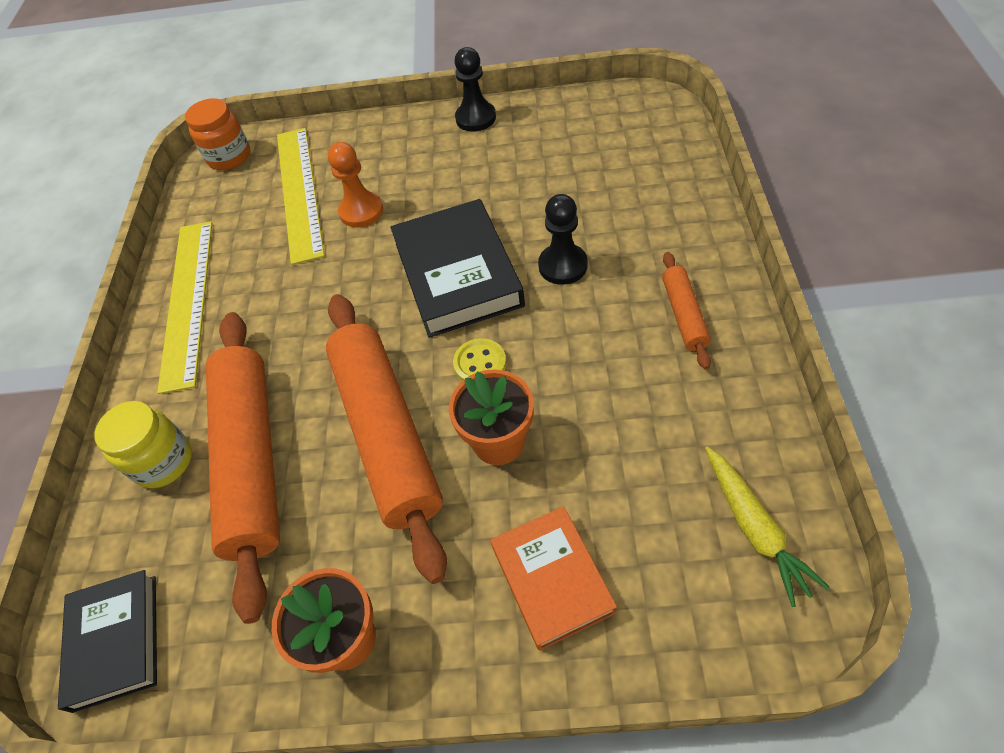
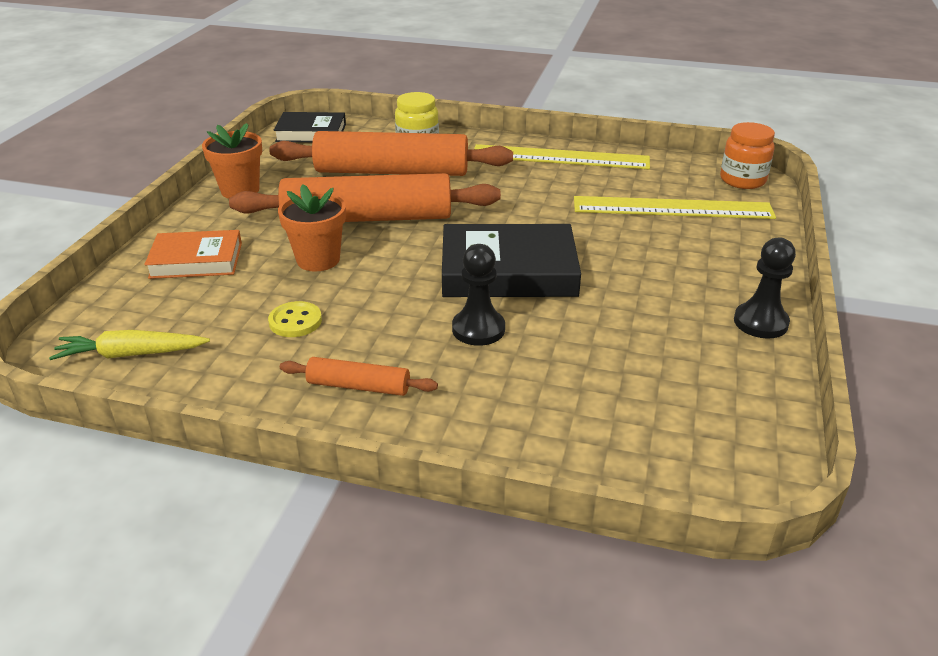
camera: 100 degrees right, 20 degrees down
orange pawn [328,142,383,228] -> none
yellow button [453,338,506,381] -> yellow button moved to [268,301,322,337]

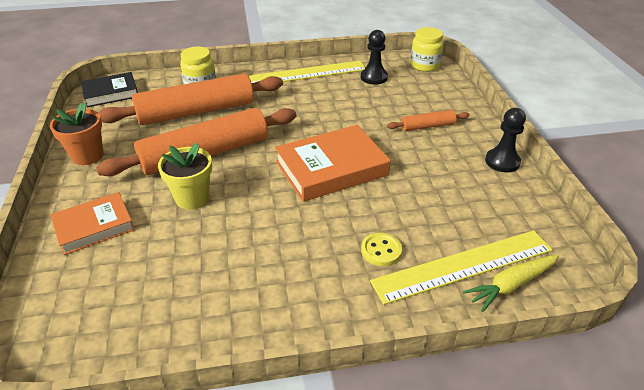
camera: 25 degrees left, 5 degrees up
yellow carrot [49,330,210,360] -> yellow carrot moved to [463,254,559,312]
yellow button [268,301,322,337] -> yellow button moved to [361,233,402,266]
orange flower pot [278,184,346,271] -> yellow flower pot [158,143,212,210]
orange rolling pin [280,357,438,396] -> orange rolling pin moved to [387,110,470,131]
black book [442,224,581,297] -> orange book [275,125,391,202]
black pawn [452,244,505,346] -> black pawn moved to [361,30,388,85]
yellow ruler [574,196,776,219] -> yellow ruler moved to [370,230,552,305]
orange jar [720,122,775,189] -> yellow jar [410,27,444,72]

